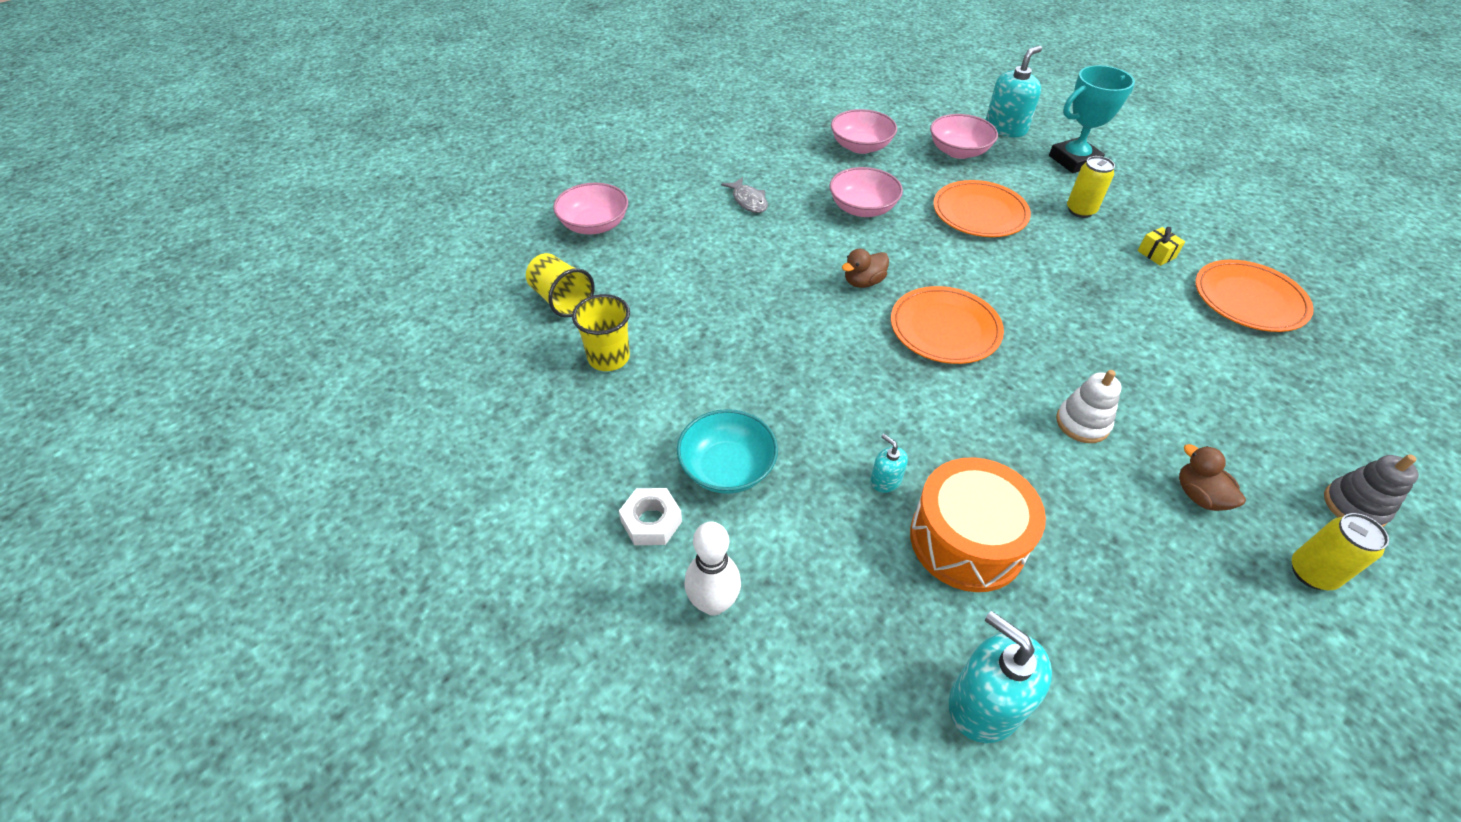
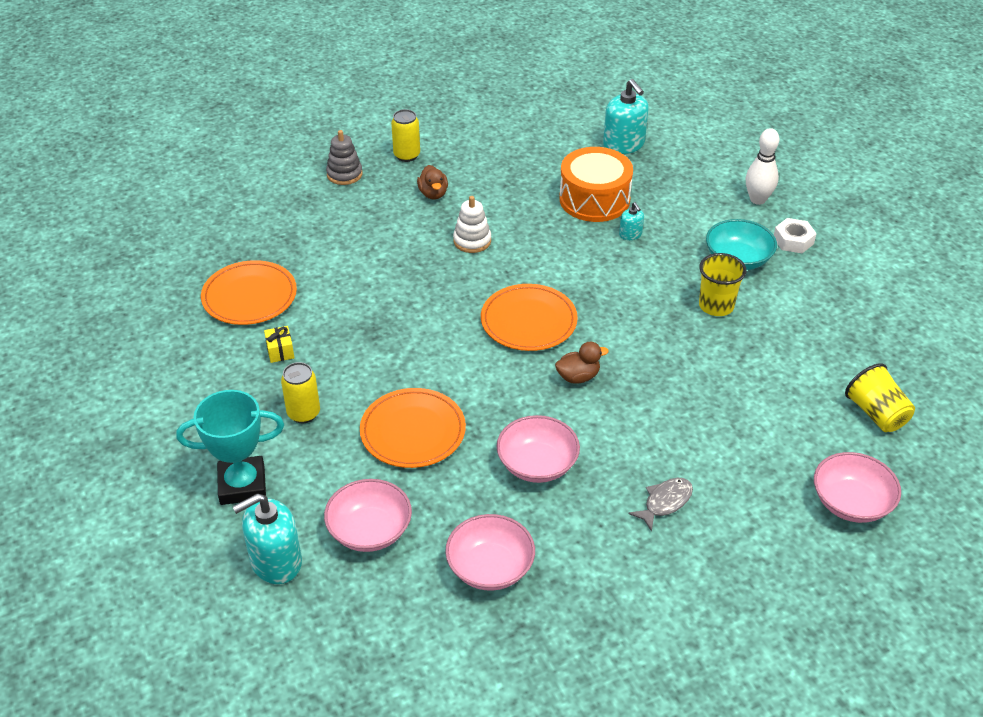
camera: 165 degrees left, 5 degrees down
yellow cup [572,294,630,371] -> yellow cup moved to [699,253,747,316]
grey fish [721,177,768,213] -> grey fish turned 60 degrees clockwise [628,478,693,532]

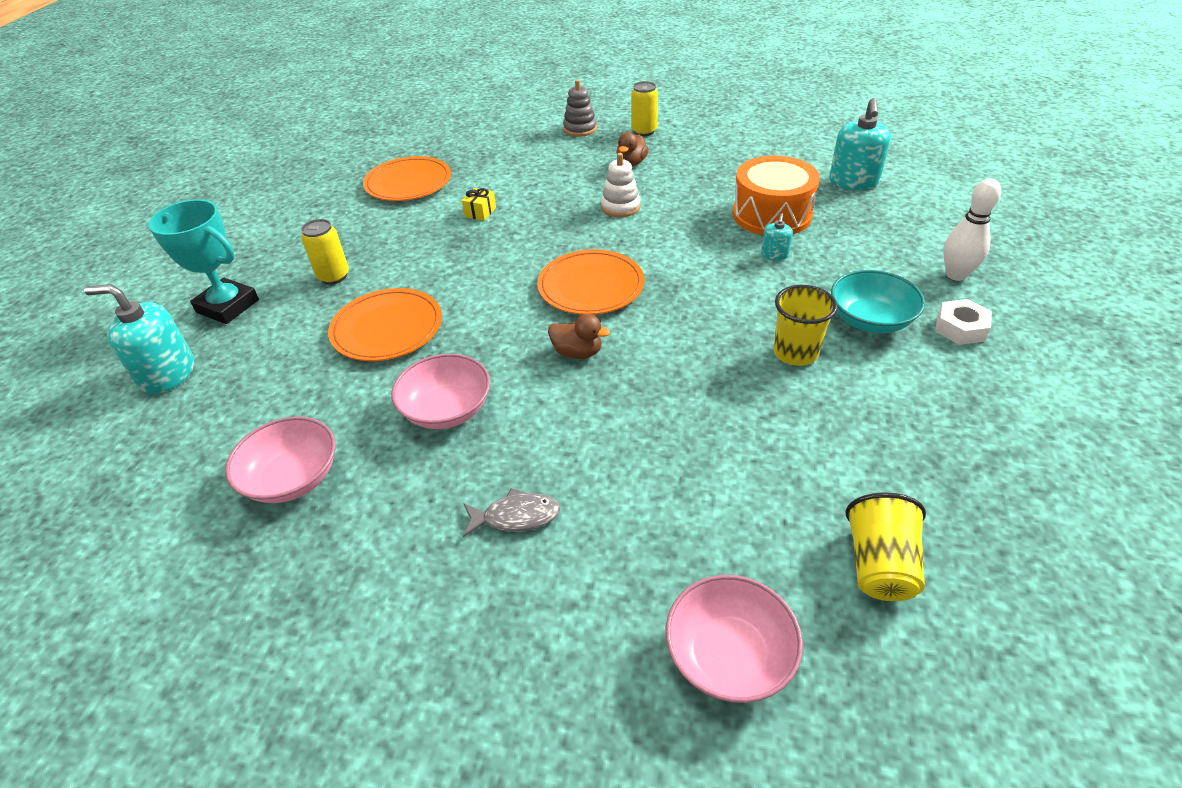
camera: 40 degrees right, 0 degrees up
yellow gift [264,326,294,363] -> yellow gift moved to [462,188,496,221]
pink bowl [324,479,412,552] -> none

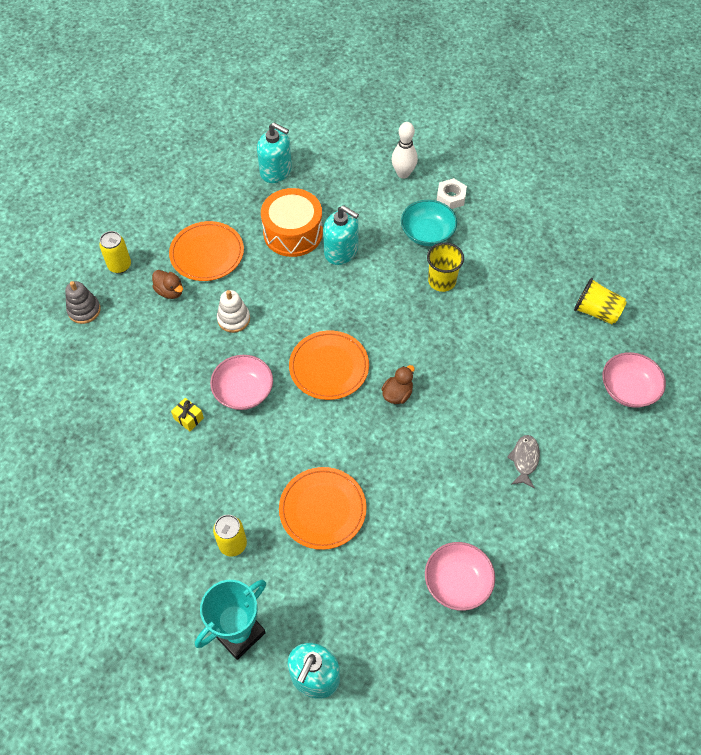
camera: 75 degrees left, 15 degrees up
orange plate [363,156,451,201] -> orange plate moved to [169,221,244,281]
pink bowl [391,354,490,429] -> pink bowl moved to [210,355,273,410]
turquoise soap dispenser [761,213,793,260] -> turquoise soap dispenser [323,205,359,265], size x2.00

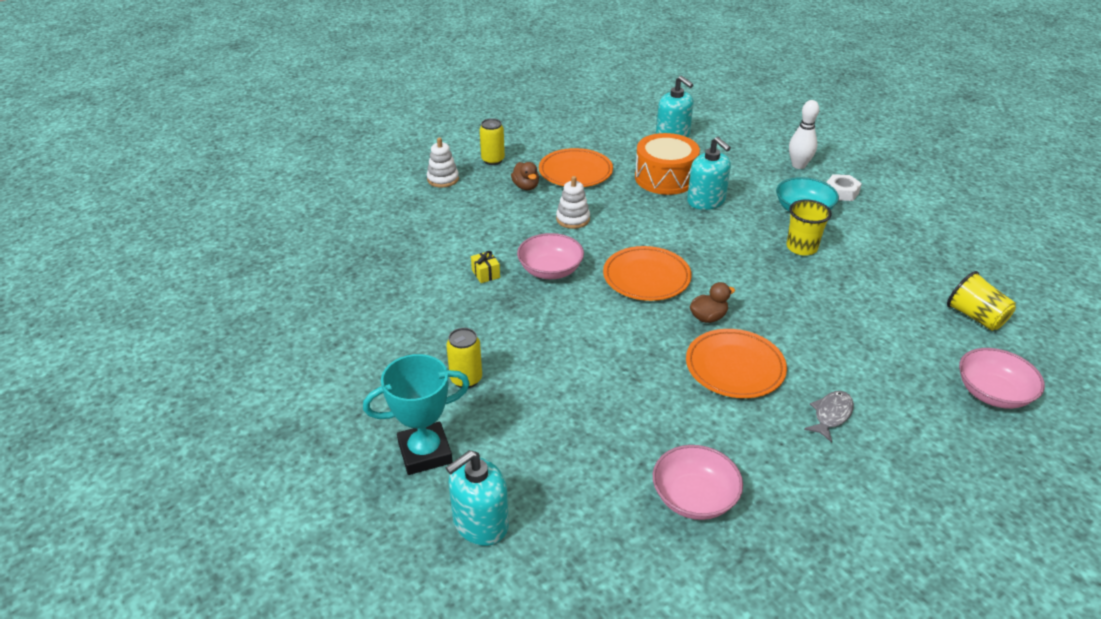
camera: 25 degrees right, 20 degrees down
grey stacking toy [65,281,101,324] -> white stacking toy [427,138,459,188]
orange plate [279,467,366,550] -> orange plate moved to [686,329,787,398]

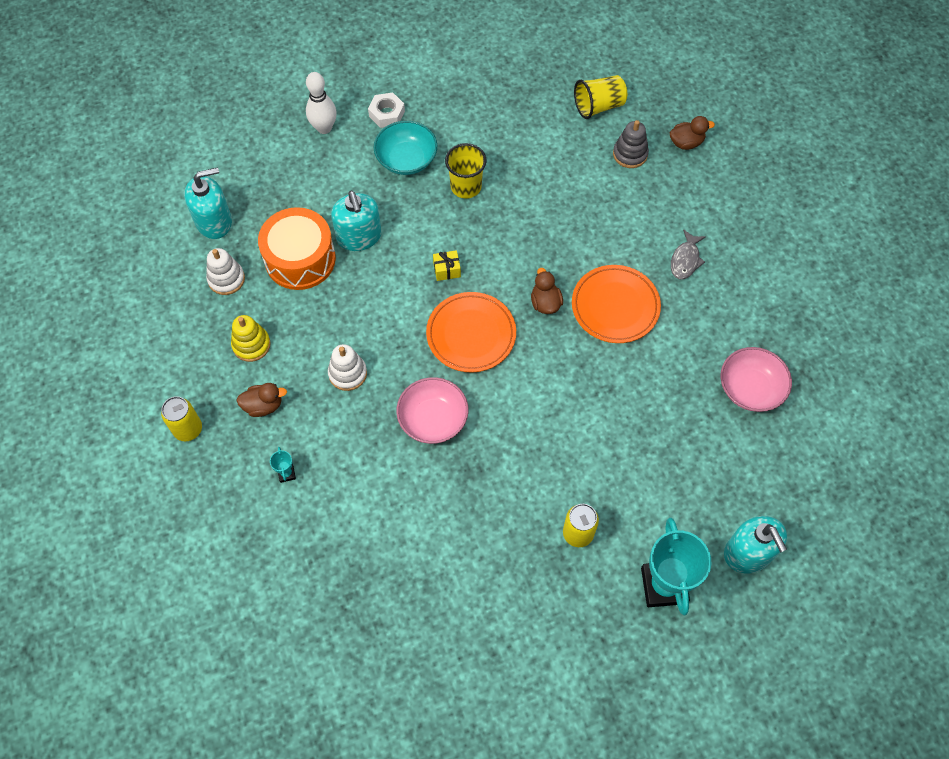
camera: 75 degrees left, 25 degrees up
white stacking toy [427,138,459,188] -> white stacking toy moved to [206,248,245,295]
yellow gift [471,251,500,283] -> yellow gift moved to [433,250,461,281]
orange plate [539,148,613,187] -> yellow stacking toy [231,315,271,362]
turquoise soap dispenser [687,137,731,210] -> turquoise soap dispenser turned 90 degrees clockwise [331,191,382,251]
grey fish [804,391,854,443] -> grey fish turned 120 degrees counterclockwise [671,229,706,280]
pink bowl [959,348,1045,409] -> brown duck [670,116,715,150]
none -> turquoise trophy [270,447,296,483]
none -> grey stacking toy [613,120,649,168]

